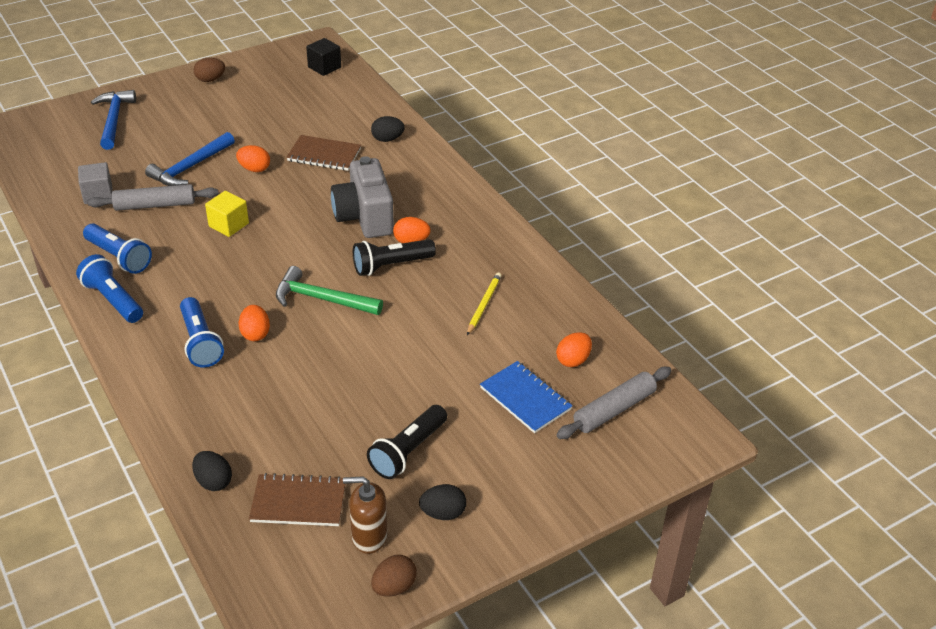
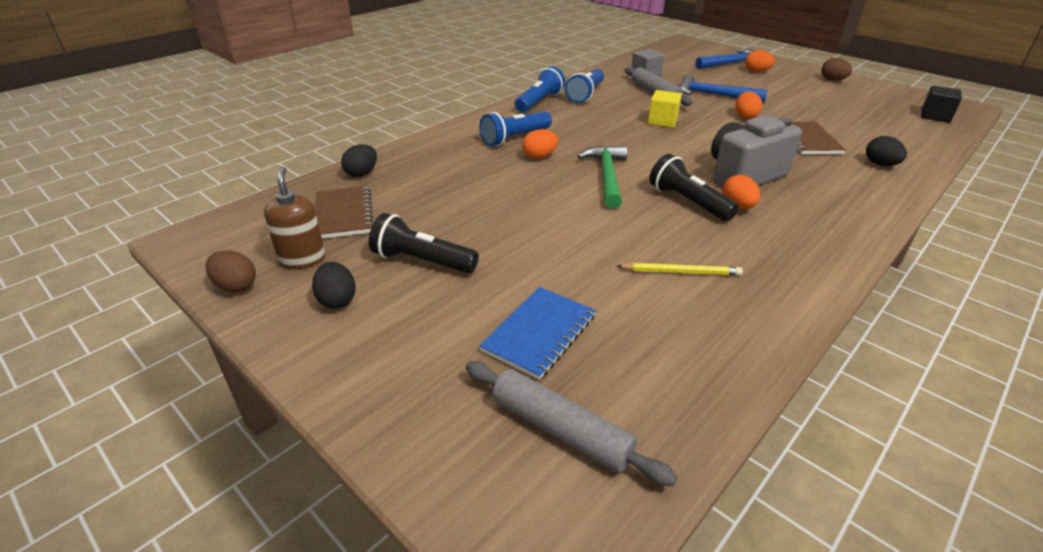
camera: 75 degrees right, 5 degrees down
orange egg [556,332,592,367] -> orange egg moved to [745,50,775,72]

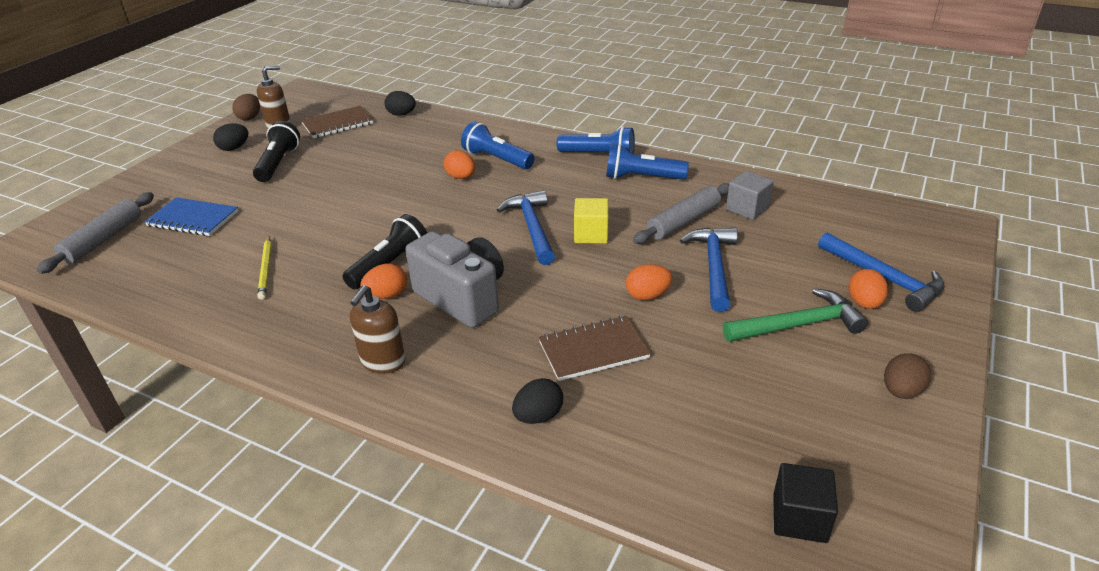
camera: 75 degrees right, 0 degrees up
green hammer [577,145,627,209] -> green hammer moved to [723,288,868,342]
none -> brown soap dispenser [350,285,405,374]
none -> blue hammer [497,190,555,265]

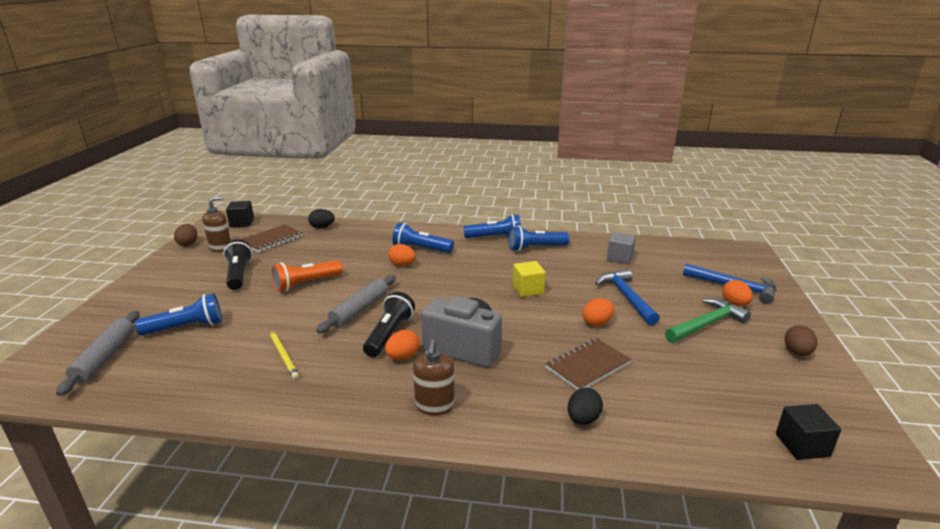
camera: 20 degrees left, 10 degrees down
blue notebook [144,197,238,236] -> blue flashlight [135,293,222,336]
black egg [213,123,248,151] -> none
blue hammer [497,190,555,265] -> none
grey rolling pin [633,183,729,244] -> grey rolling pin moved to [316,275,396,333]
none -> black cube [226,201,254,227]
none -> orange flashlight [272,260,342,292]

